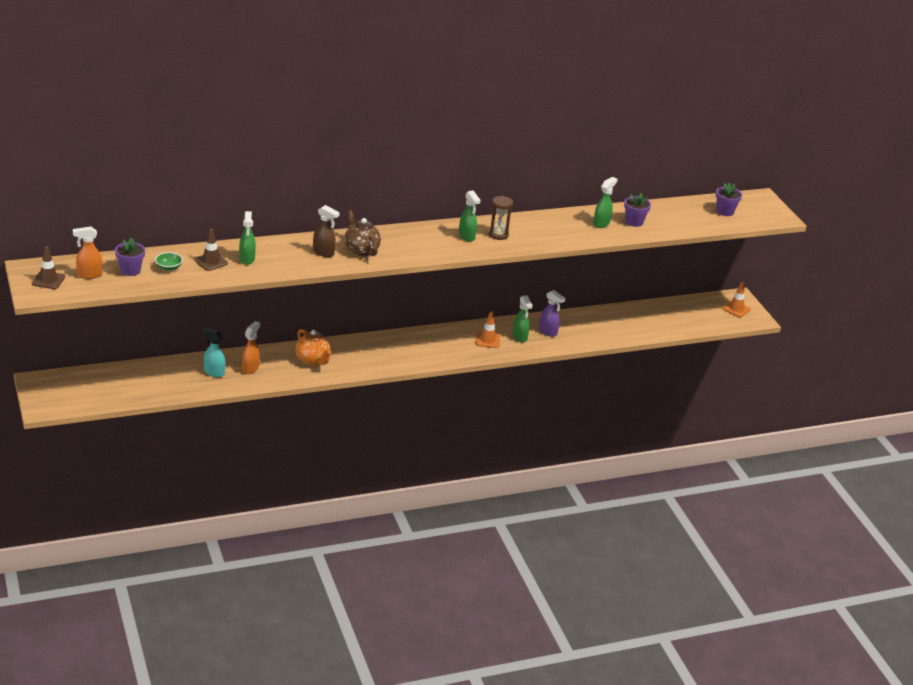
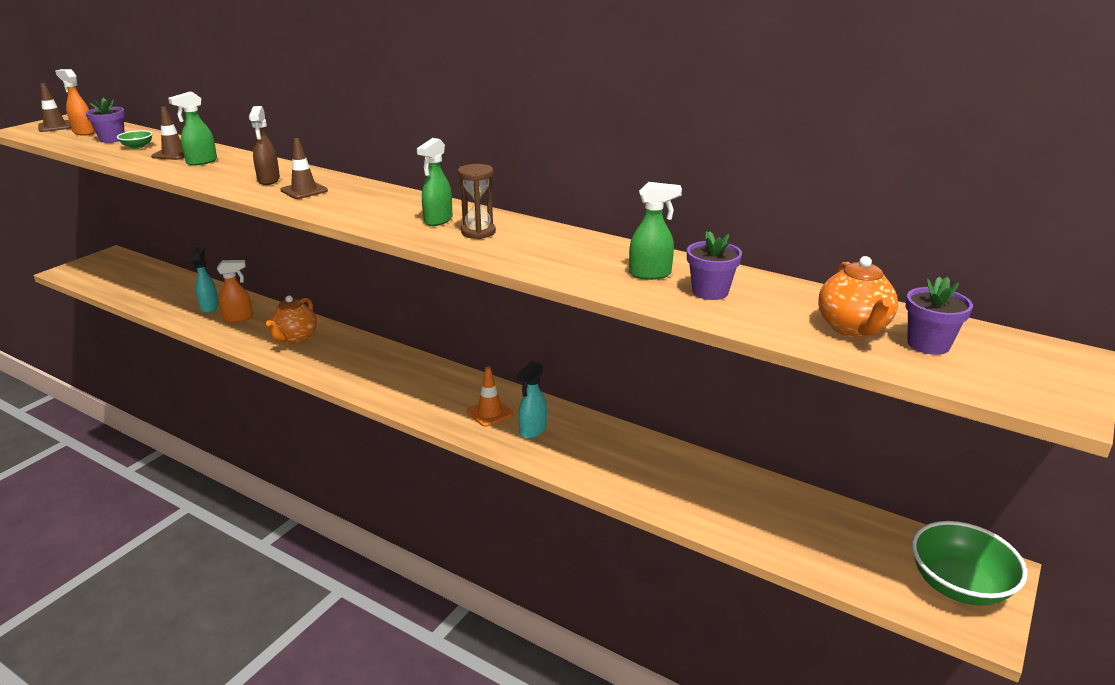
camera: 55 degrees right, 5 degrees down
brown teapot [344,210,381,256] -> brown traffic cone [280,138,328,199]
green spray bottle [513,295,533,343] -> turquoise spray bottle [516,361,547,439]
purple spray bottle [539,290,565,337] -> none
orange traffic cone [722,281,751,317] -> green bowl [912,521,1027,606]
none -> orange teapot [818,256,898,338]

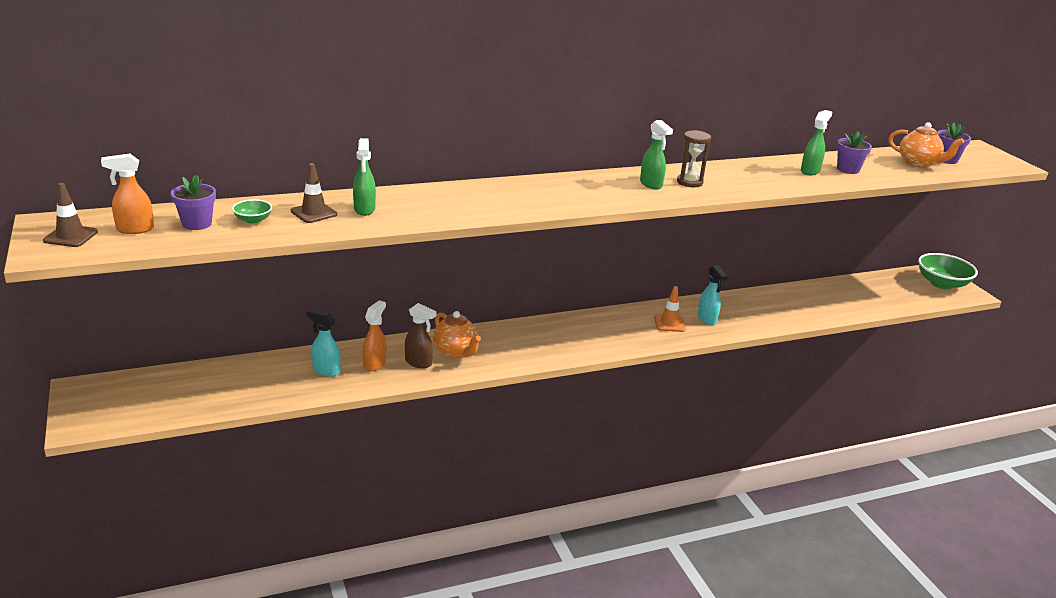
camera: 55 degrees left, 0 degrees up
brown spray bottle [249,106,280,185] -> brown spray bottle moved to [405,303,437,369]
brown traffic cone [280,138,328,199] -> none

